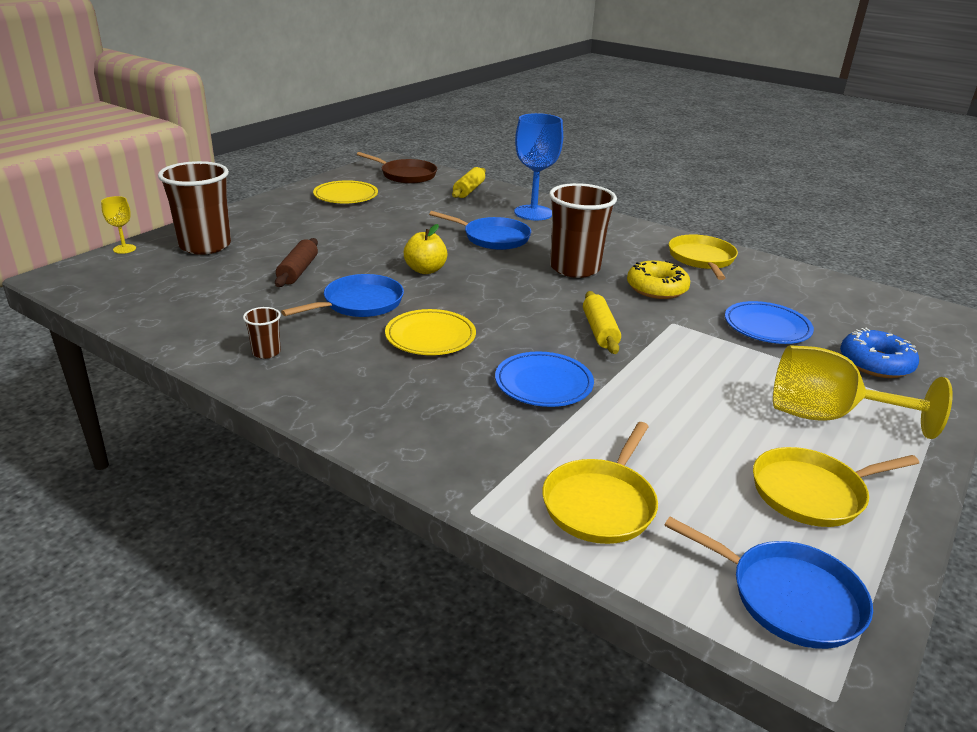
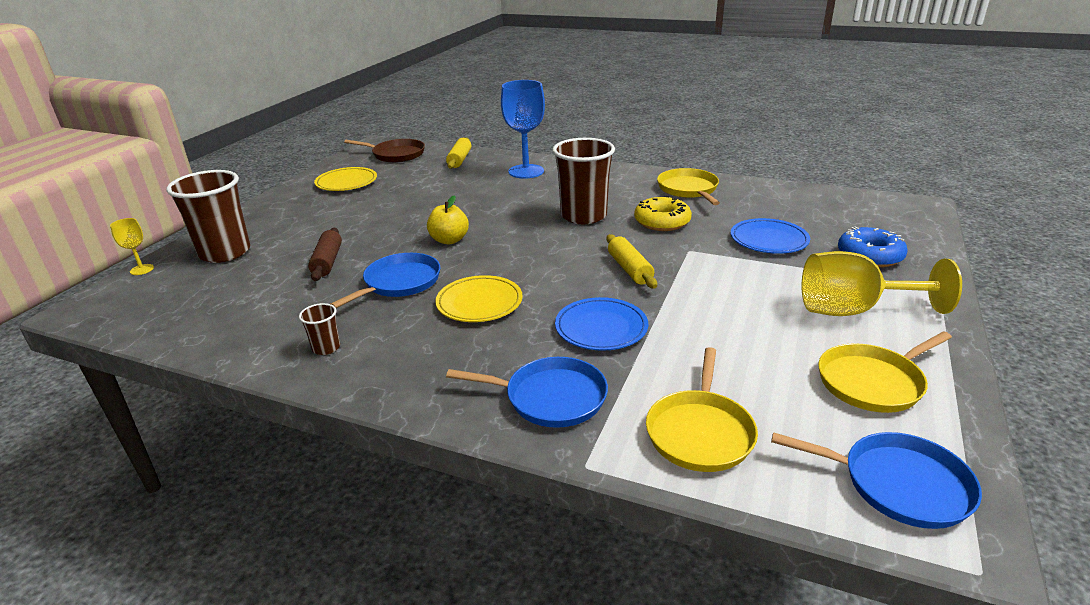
camera: 10 degrees left, 0 degrees up
blue pan [429,211,531,250] -> blue pan moved to [446,357,608,428]

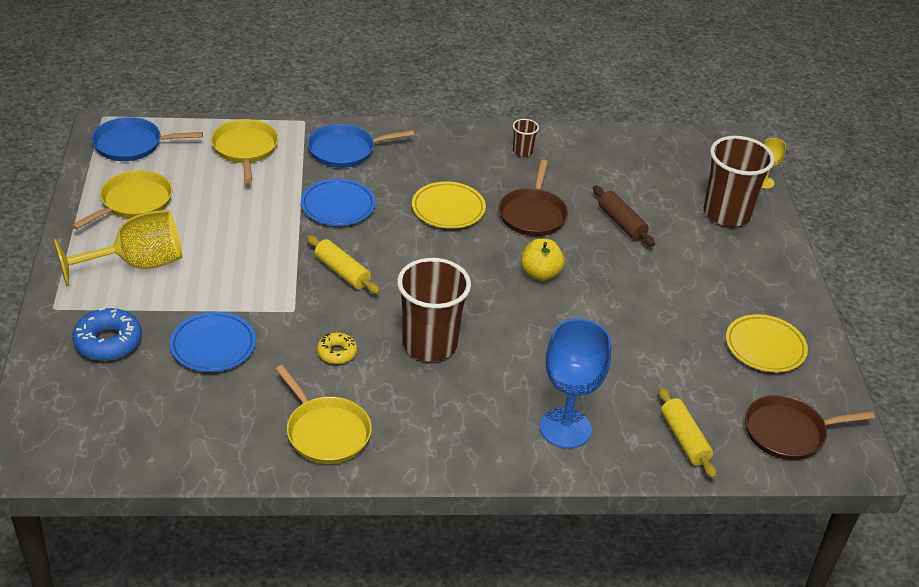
camera: 150 degrees right, 10 degrees up
blue pan [330,253,440,308] -> brown pan [499,160,568,236]
yellow donut [634,196,692,231] -> yellow donut [317,333,357,364], size x0.60

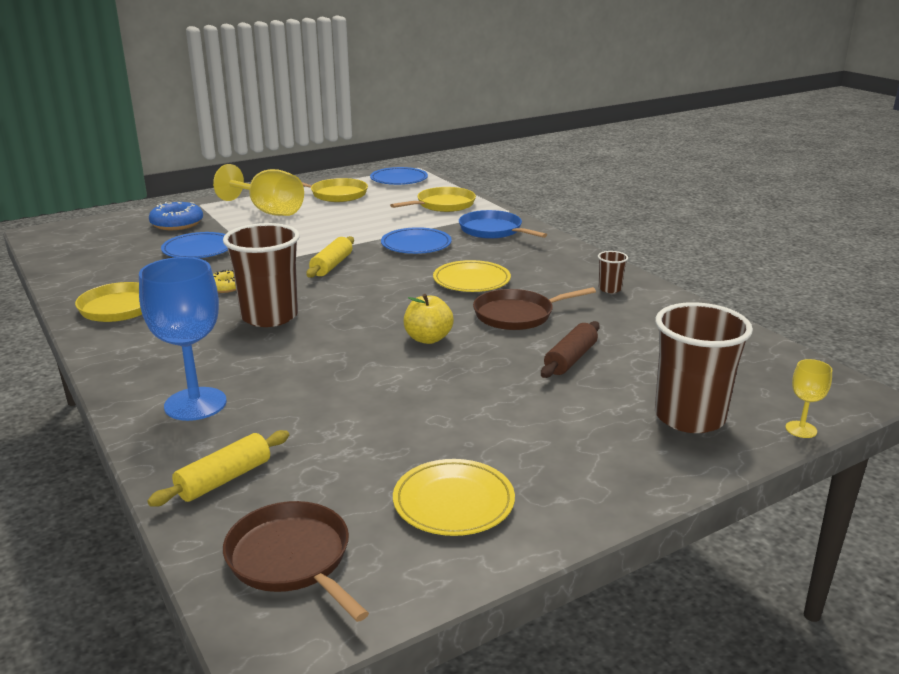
camera: 65 degrees right, 15 degrees down
blue pan [92,117,203,161] -> blue plate [370,167,428,185]

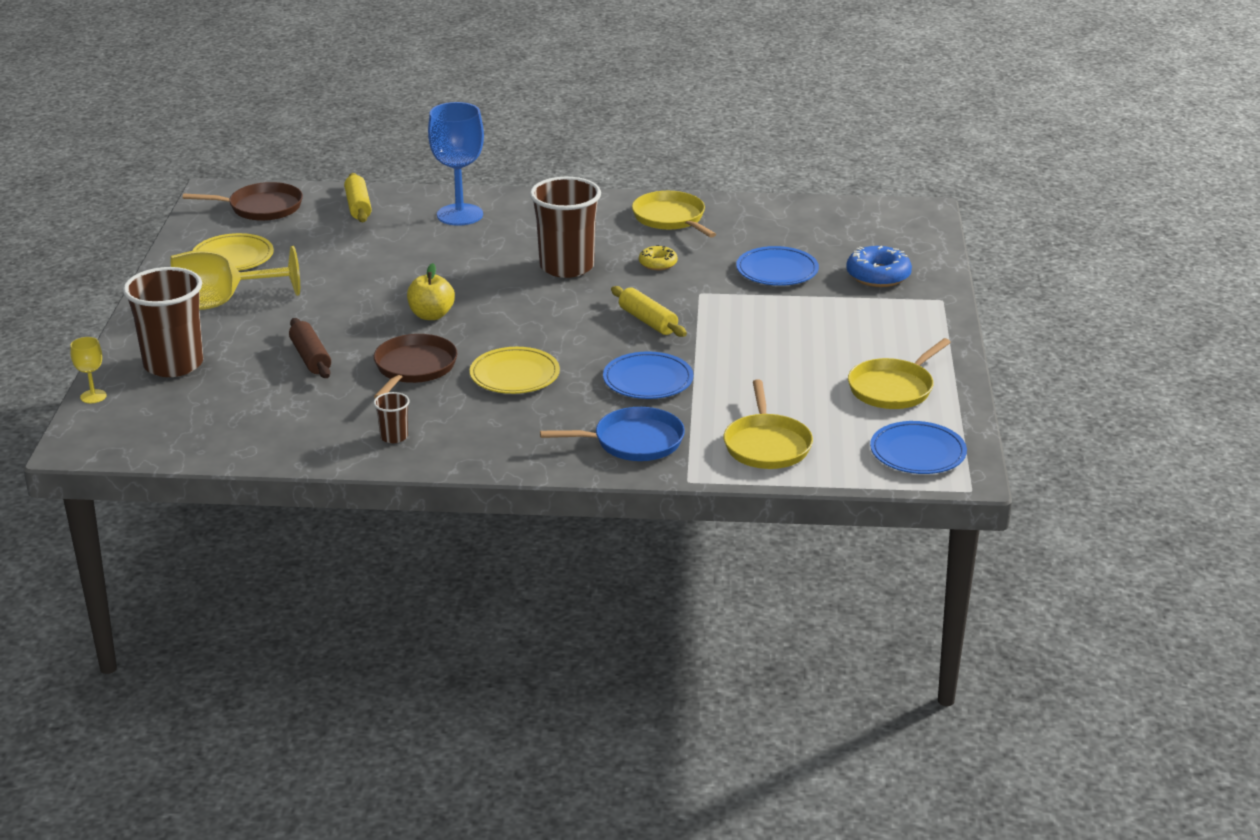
camera: 125 degrees right, 5 degrees up
yellow goblet [213,164,304,216] -> yellow goblet moved to [170,246,300,310]

